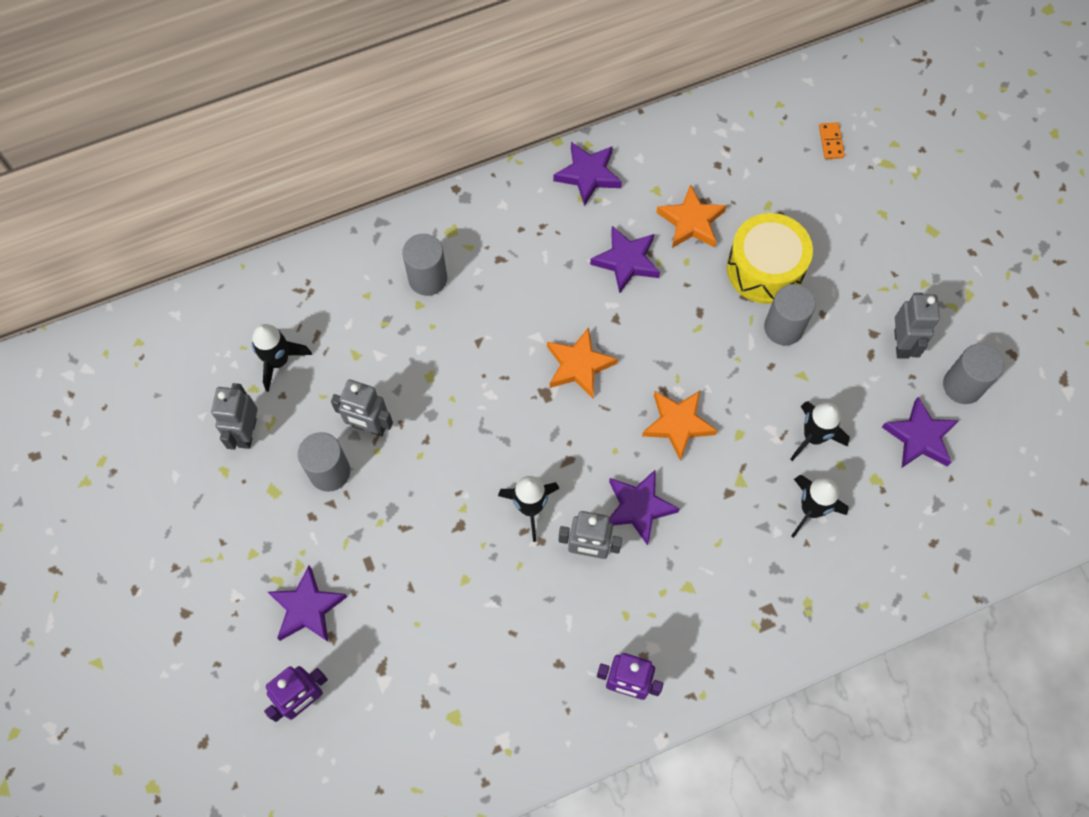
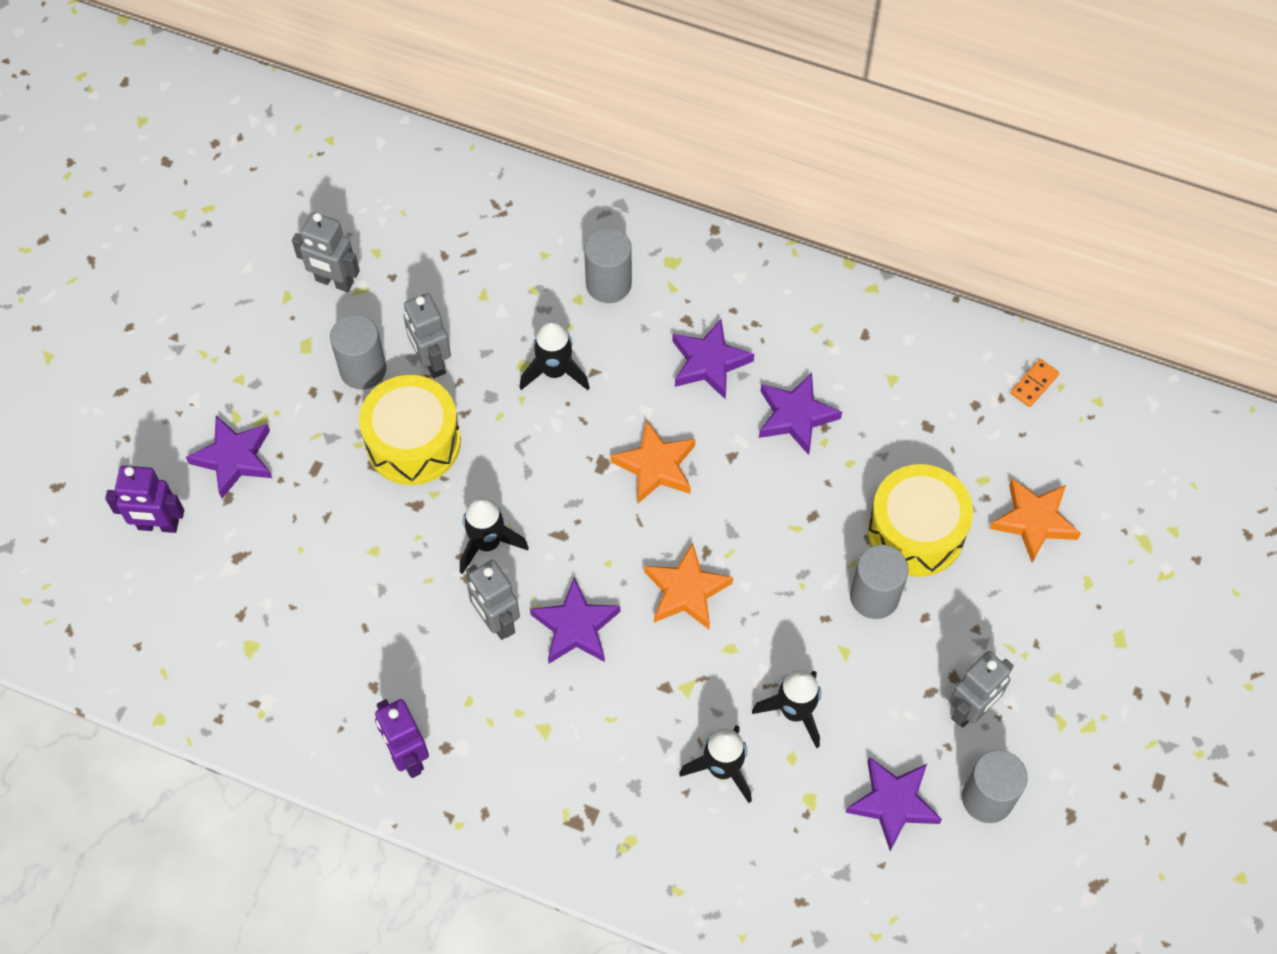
camera: 45 degrees right, 5 degrees down
grey robot [211,383,258,450] -> grey robot turned 120 degrees counterclockwise [292,212,360,292]
black rocket [252,324,312,392] -> black rocket moved to [520,321,590,390]
purple star [553,142,622,206] -> purple star moved to [672,319,754,399]
orange star [656,184,727,248] -> orange star moved to [990,478,1081,563]
orange domino [819,122,845,159] -> orange domino moved to [1010,359,1059,407]
none -> yellow drum [359,375,461,485]

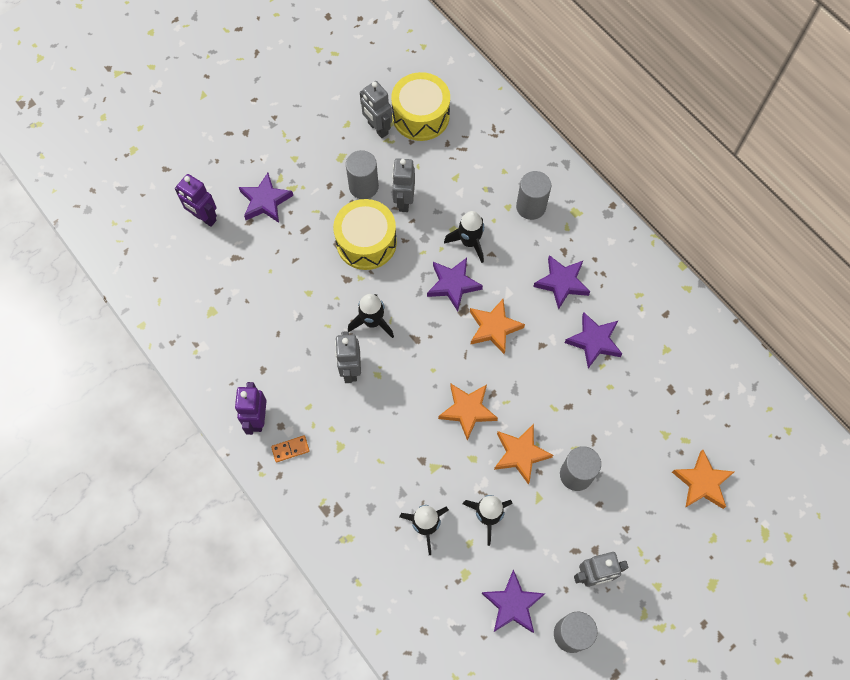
camera: 30 degrees right, 5 degrees up
purple star [530,577,620,664] -> purple star moved to [427,258,483,311]
yellow drum [868,464,973,577] -> yellow drum moved to [391,72,450,141]
orange domino [1010,359,1059,407] -> orange domino moved to [271,435,310,462]
none -> orange star [494,424,553,485]

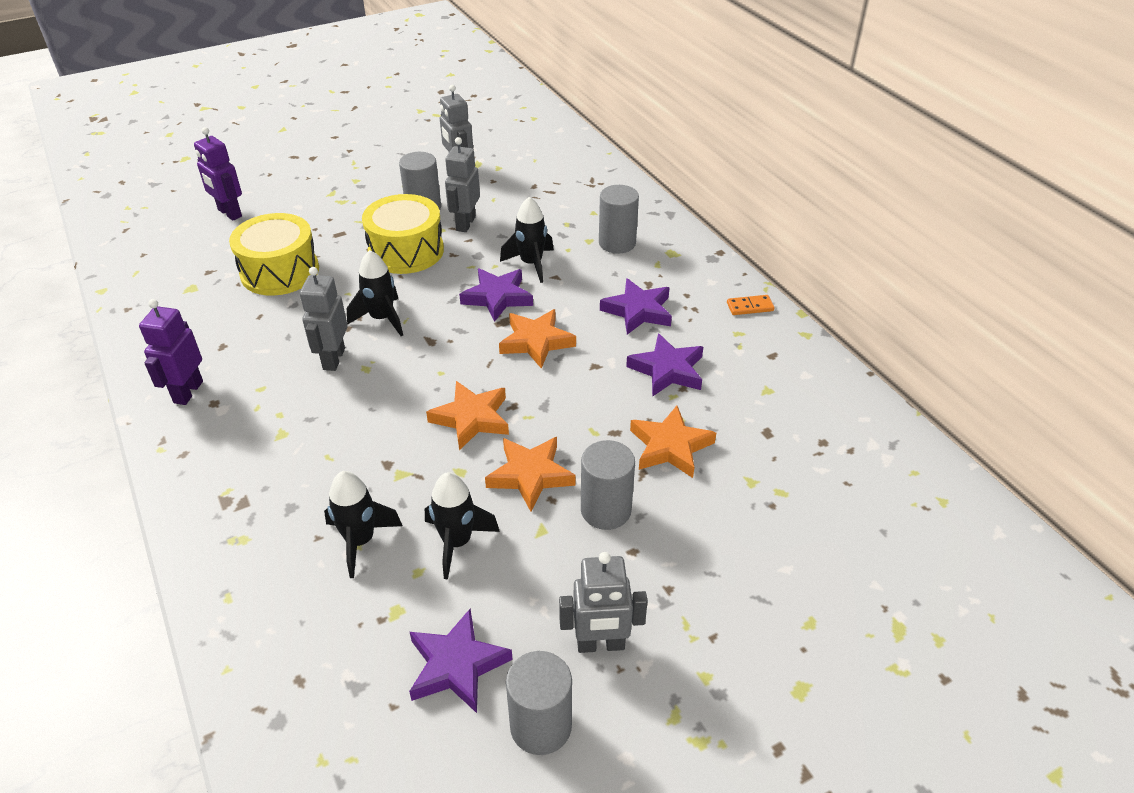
camera: 10 degrees right, 25 degrees down
purple star [239,173,293,223] -> none
orange domino [271,435,310,462] -> orange domino moved to [727,295,774,315]
yellow drum [391,72,450,141] -> yellow drum moved to [229,213,319,296]
orange star [672,450,734,509] -> orange star moved to [630,406,716,478]

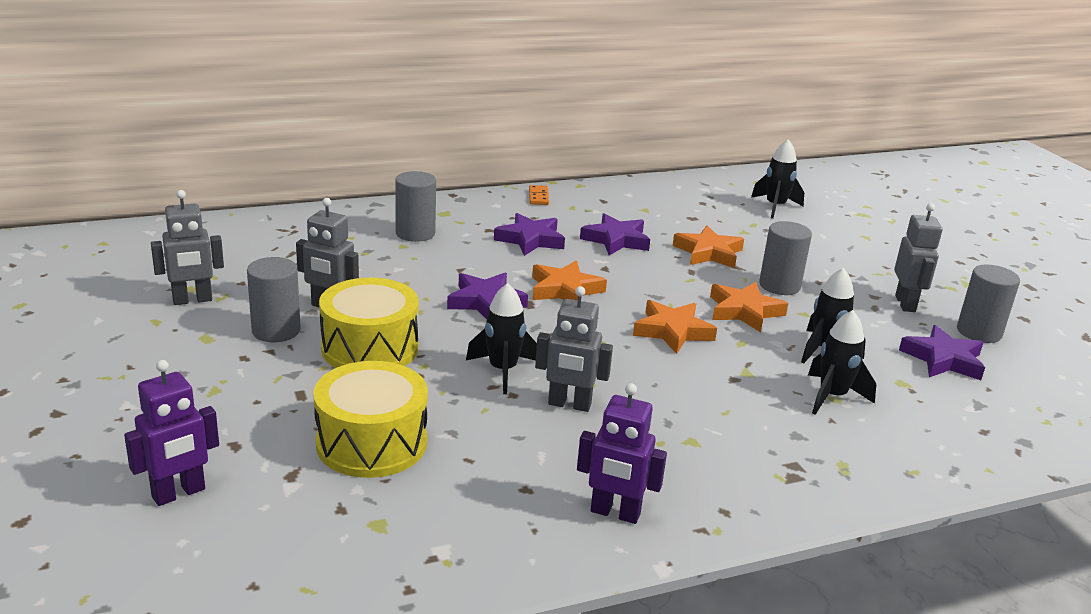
camera: 85 degrees left, 15 degrees down
black rocket [500,197,554,283] -> black rocket moved to [751,139,804,219]

